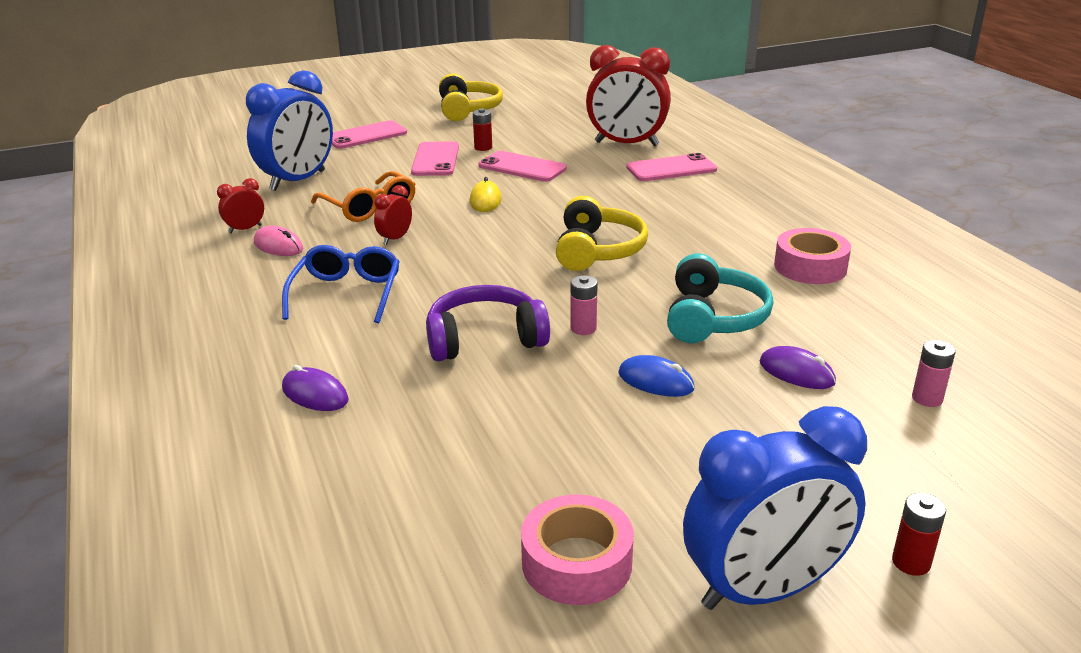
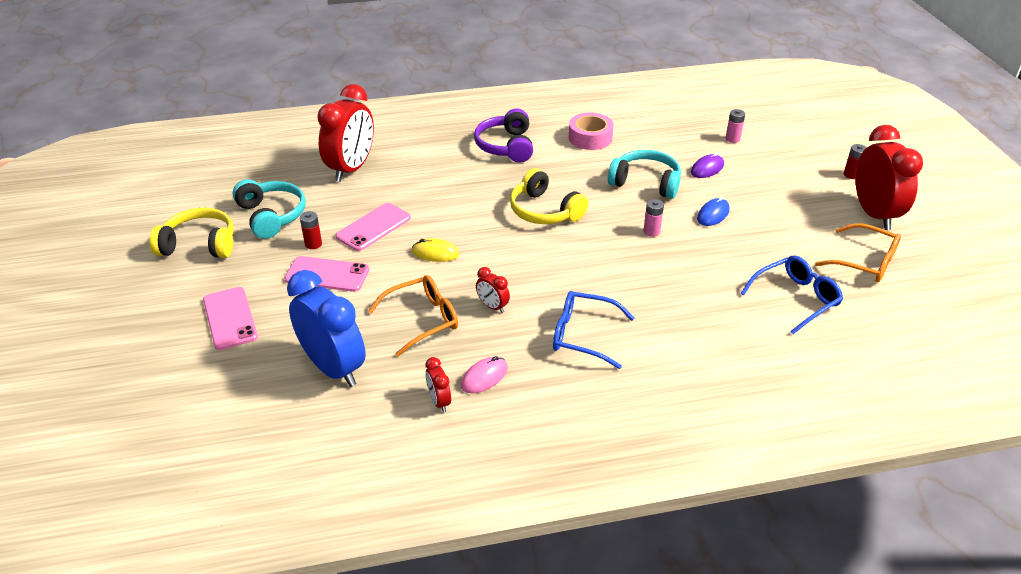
camera: 80 degrees left, 10 degrees up
purple mouse [282,365,349,411] -> none
purple headphones [426,285,550,361] -> purple headphones moved to [474,108,533,163]
pink tape [521,494,634,605] -> orange glasses [815,223,901,282]
yellow headphones [556,196,648,271] -> yellow headphones turned 150 degrees counterclockwise [510,168,588,224]
pink phone [626,153,717,181] -> none
blue clock [683,406,867,610] -> red clock [855,125,923,230]
none -> turquoise headphones [233,179,306,239]
none -> blue glasses [741,255,843,334]

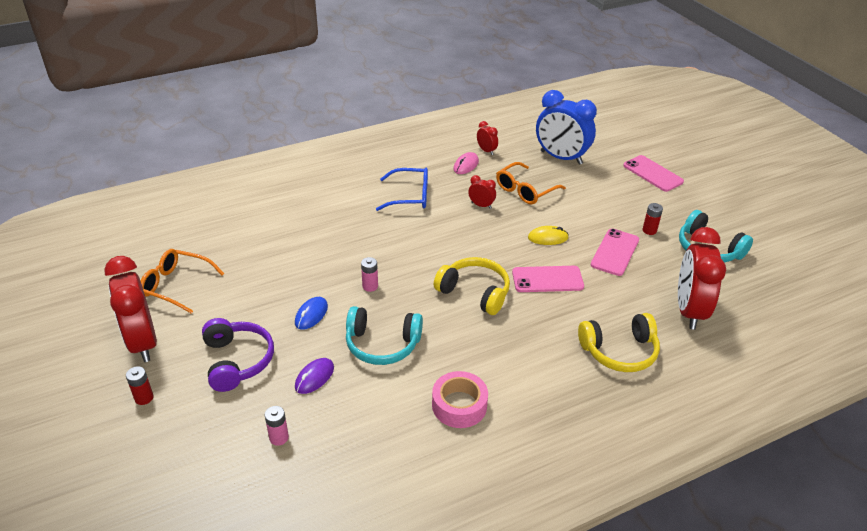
camera: 165 degrees right, 0 degrees up
yellow headphones [149,208,234,258] -> yellow headphones moved to [578,313,660,372]
pink phone [284,256,369,292] -> pink phone moved to [512,266,584,292]
purple headphones [474,108,533,163] -> purple headphones moved to [202,318,274,392]
blue glasses [741,255,843,334] -> none

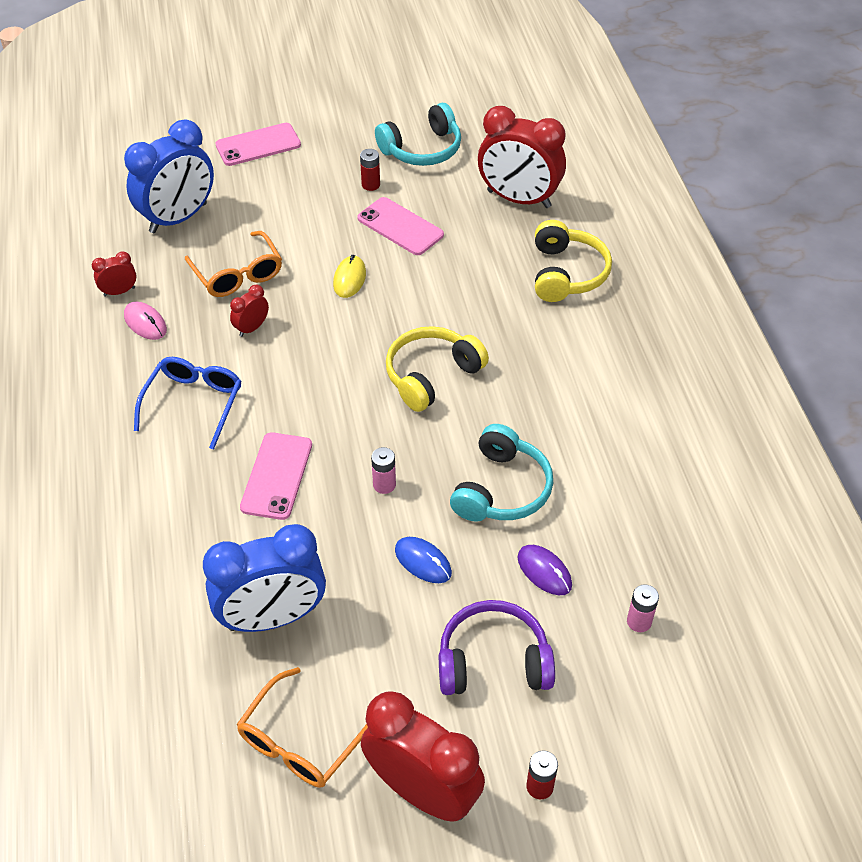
camera: 75 degrees left, 10 degrees up
red clock [104,256,157,362] -> red clock turned 135 degrees counterclockwise [361,691,485,822]
pink tape [432,371,488,428] -> none
pink phone [512,266,584,292] -> pink phone moved to [240,432,312,520]
none -> blue clock [203,524,326,632]

